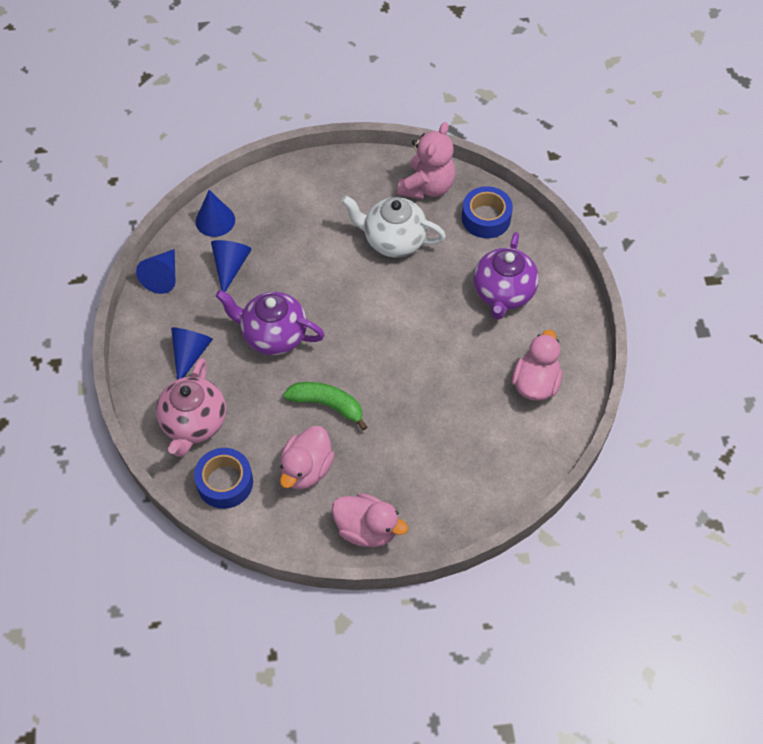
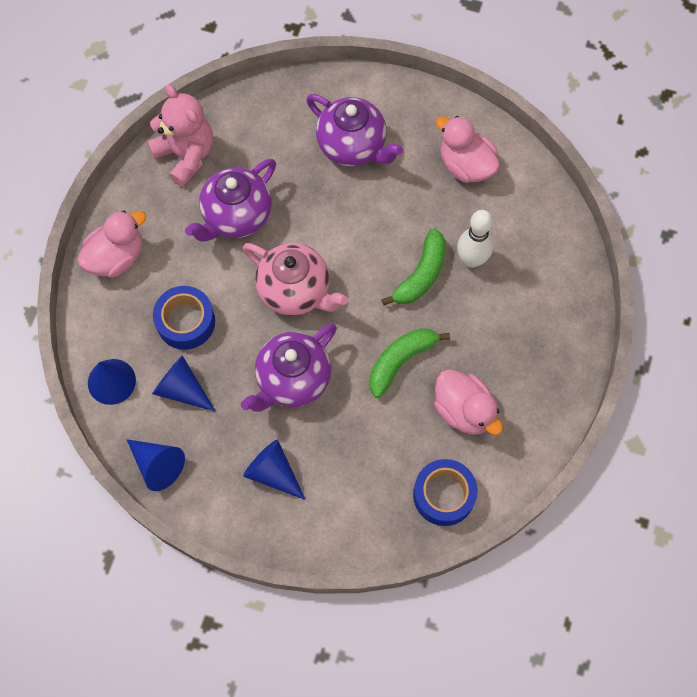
camera: 65 degrees left, 10 degrees up
pink teapot [156,358,226,457] -> pink teapot moved to [243,243,348,316]
pink duck [332,493,408,547] -> pink duck moved to [77,210,146,278]
white teapot [341,196,446,258] -> purple teapot [185,159,276,242]
blue tape [462,186,513,238] -> blue tape moved to [153,286,215,350]
none -> green banana [381,228,446,306]
none -> white bowling pin [457,210,493,268]

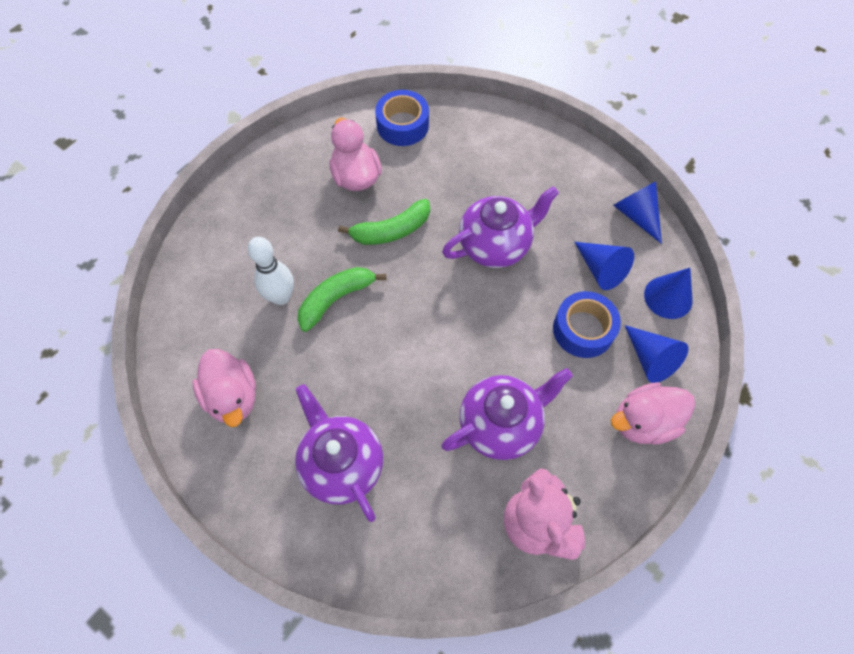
camera: 160 degrees left, 5 degrees down
pink teapot [243,243,348,316] -> none
blue cone [243,439,306,500] -> blue cone moved to [625,325,688,383]

